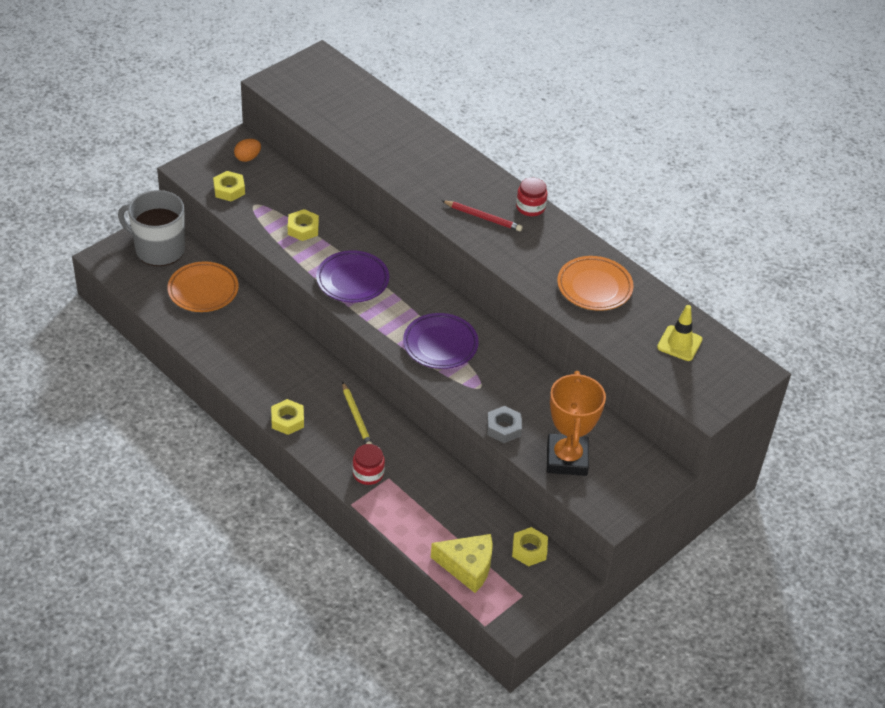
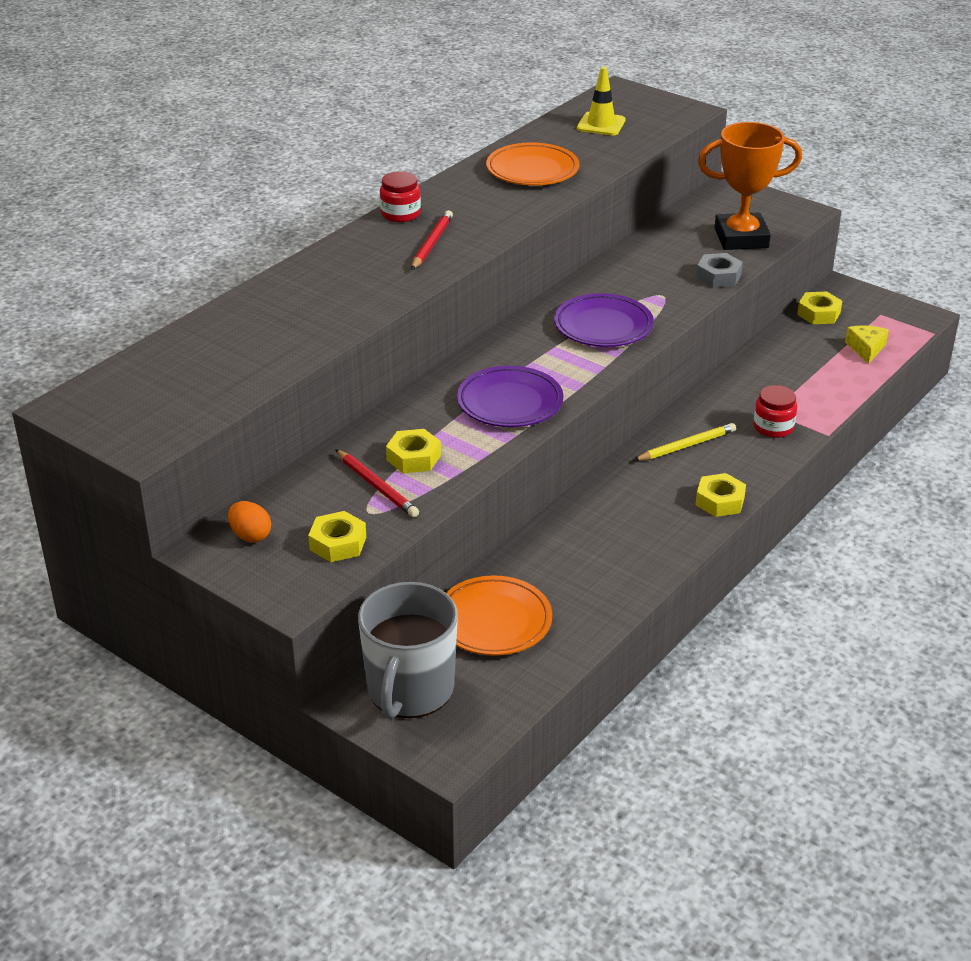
camera: 95 degrees left, 10 degrees down
yellow cheese [431,534,493,593] -> yellow cheese [845,325,889,364], size x0.62
none -> red pencil [335,449,419,517]

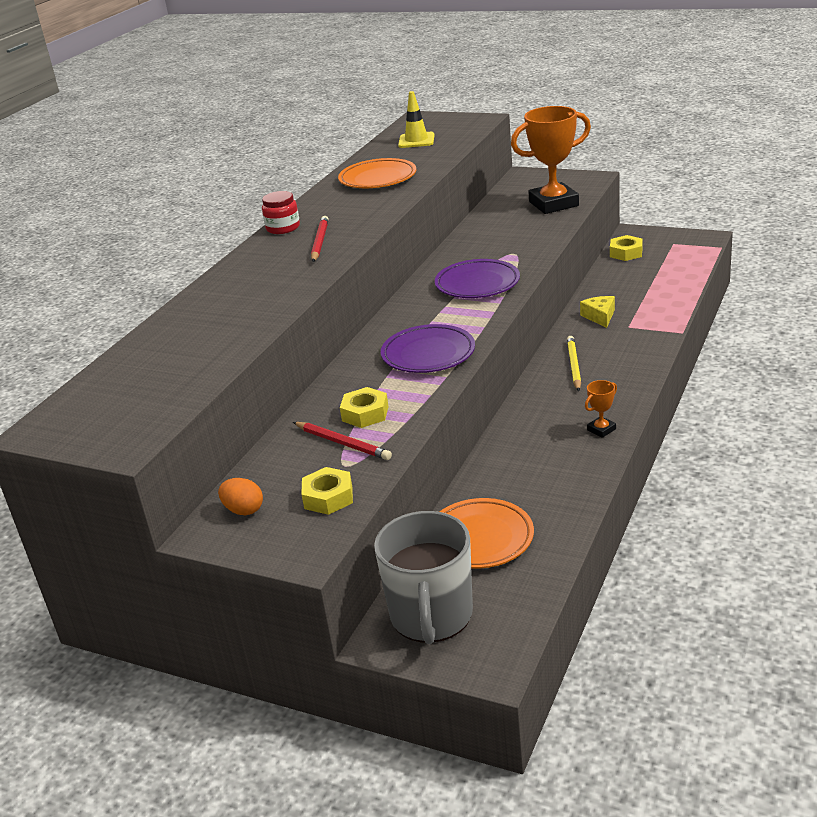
camera: 10 degrees left, 5 degrees down
yellow pencil [633,423,736,461] -> yellow pencil turned 45 degrees counterclockwise [567,336,581,391]
yellow nut [695,473,746,517] -> none
grey nut [696,253,743,288] -> none
red jar [753,385,797,438] -> none
yellow cheese [845,325,889,364] -> yellow cheese moved to [580,296,615,328]
none -> orange trophy [585,380,617,438]

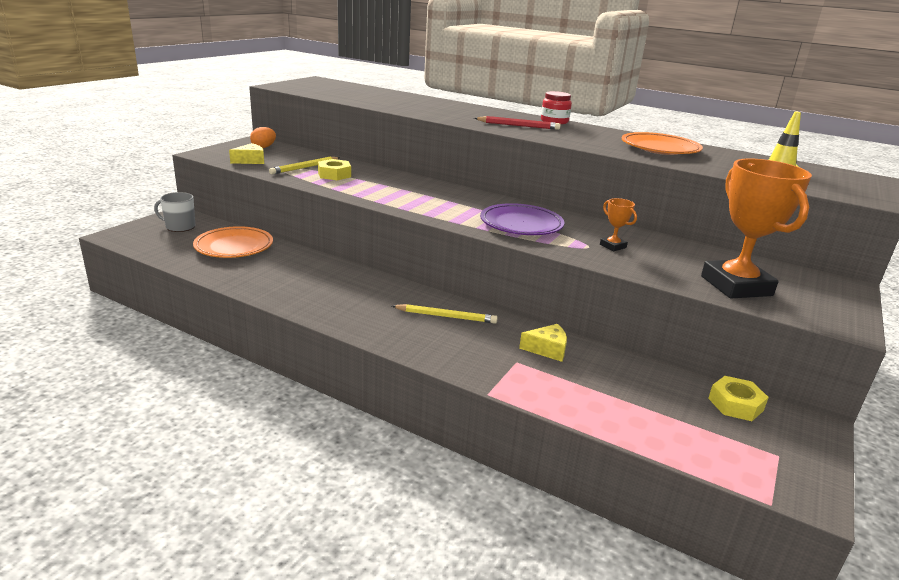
camera: 90 degrees right, 5 degrees down
red pencil [293,422,392,460] -> yellow pencil [269,156,340,174]
yellow nut [301,467,353,515] -> yellow cheese [229,143,264,164]
grey mug [374,511,473,644] -> grey mug [154,192,195,232], size x0.54
purple plate [381,324,475,373] -> none
orange trophy [585,380,617,438] -> orange trophy moved to [600,198,637,251]

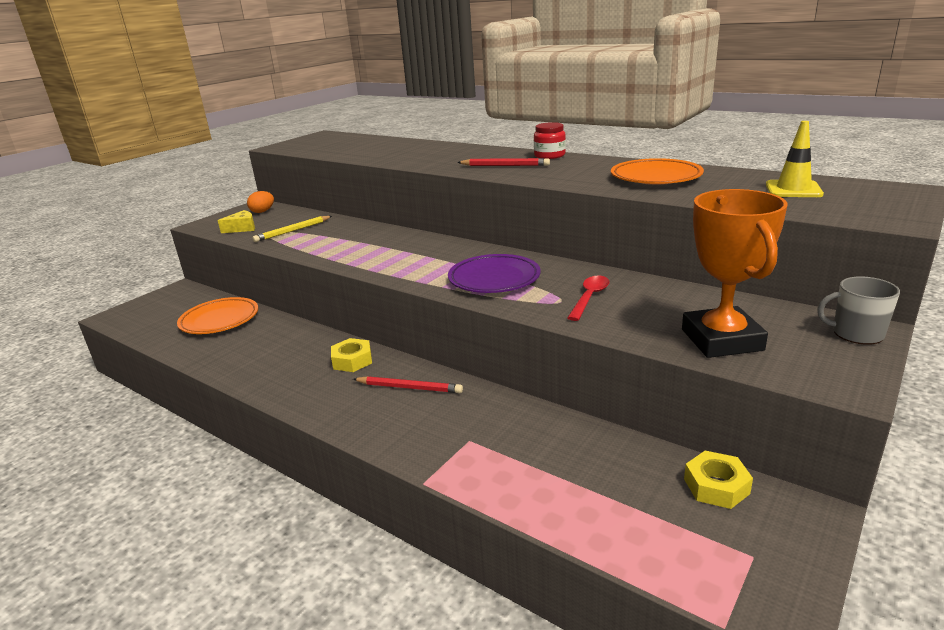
camera: 10 degrees right, 0 degrees up
grey mug [154,192,195,232] -> grey mug moved to [817,276,900,345]
yellow nut [318,159,351,180] -> yellow nut moved to [331,338,372,372]
yellow pencil [392,304,498,324] -> red pencil [353,376,463,393]
yellow cheese [519,324,567,362] -> none
orange trophy [600,198,637,251] -> red spoon [567,276,610,321]

